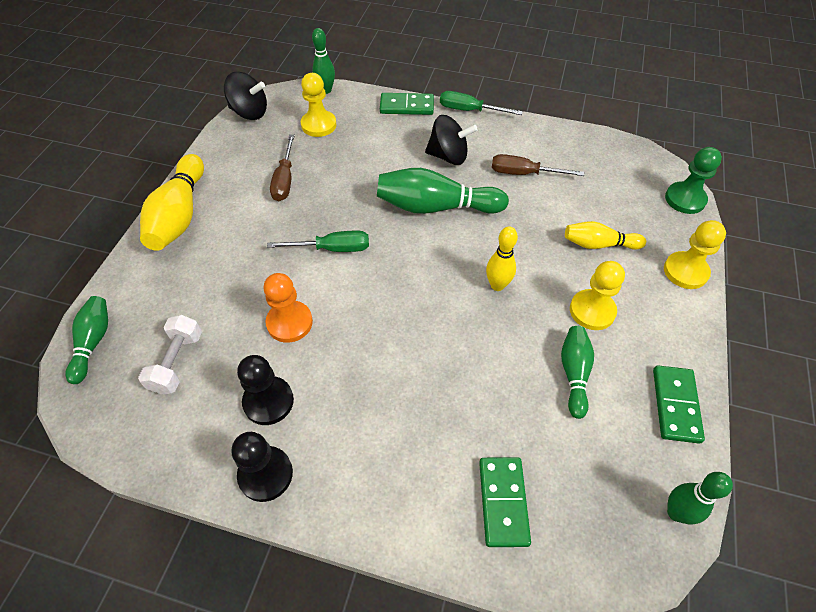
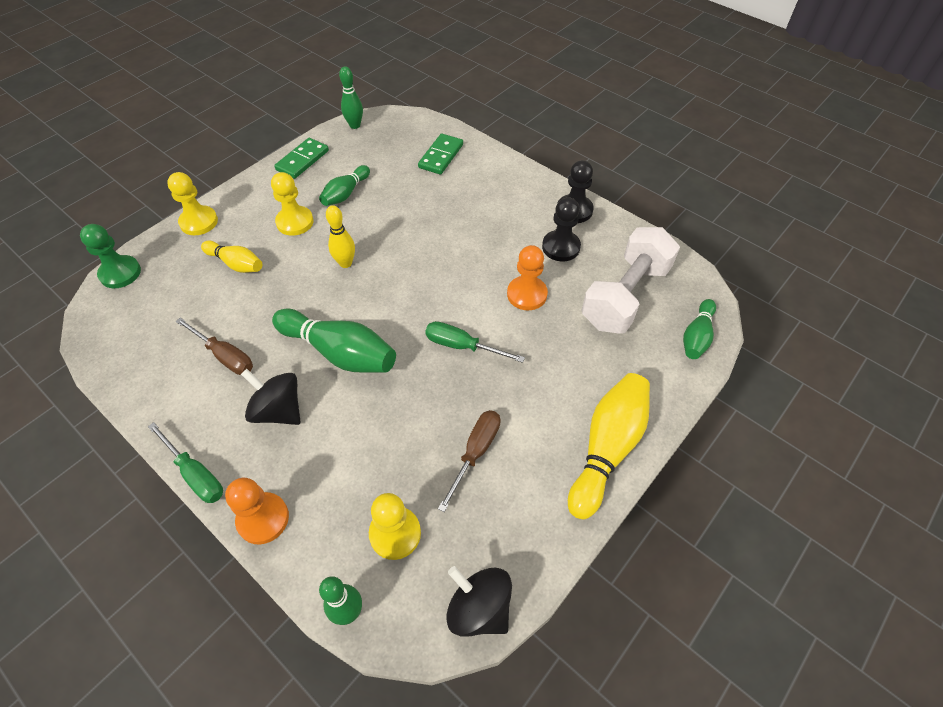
camera: 155 degrees left, 0 degrees up
white dumbbell [138,315,202,394] -> white dumbbell [582,227,680,334], size x1.82
green domino [380,93,434,115] -> orange pawn [225,478,289,544]

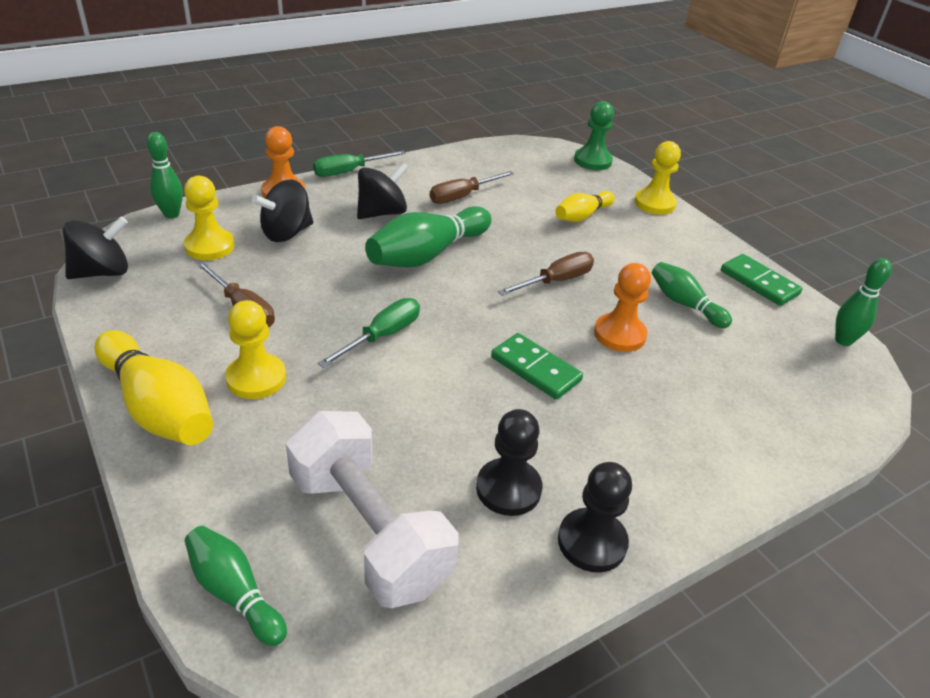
camera: 105 degrees right, 15 degrees down
yellow pawn [271,172,314,236] -> yellow pawn moved to [225,300,286,399]
yellow bowling pin [326,205,355,268] -> brown screwdriver [498,252,594,296]
green domino [418,134,463,175] -> green domino moved to [491,333,583,400]
orange pawn [507,245,548,310] -> orange pawn moved to [594,263,651,352]
none -> black spinning top [252,179,313,242]

